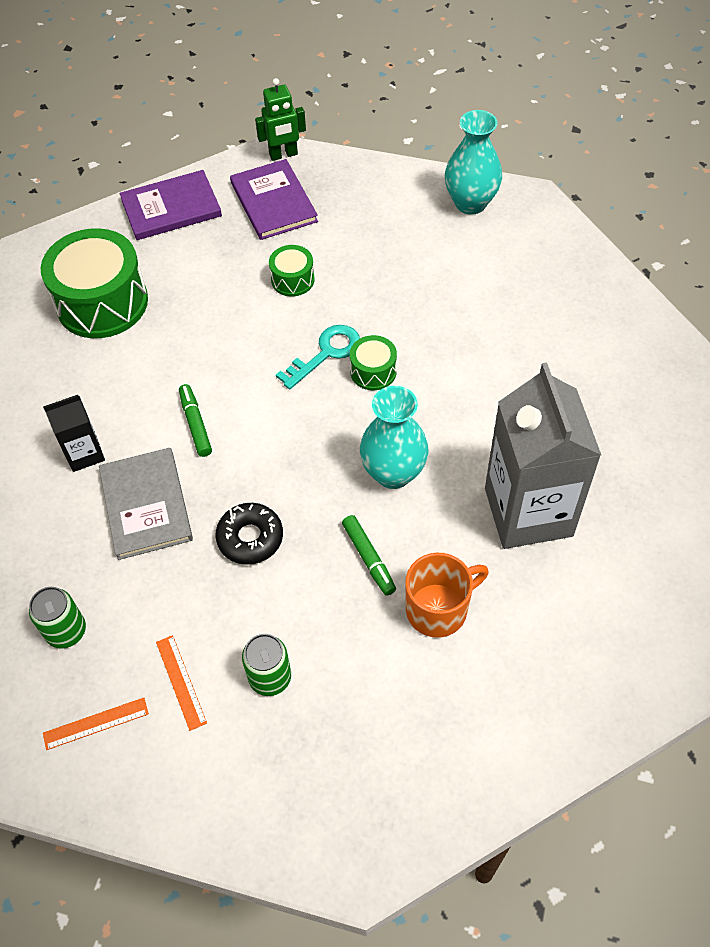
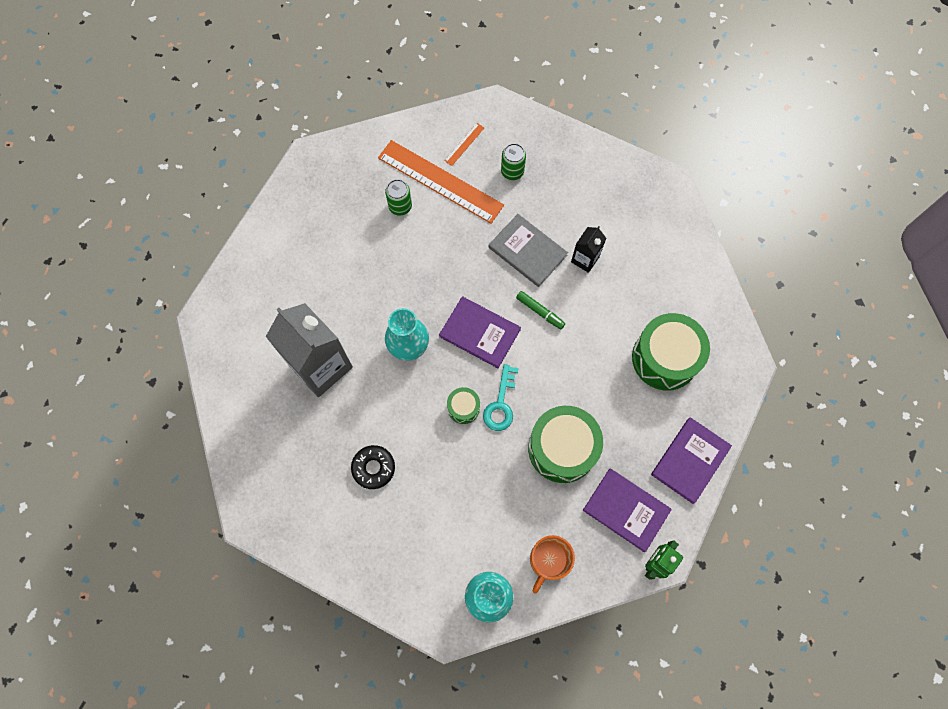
camera: 145 degrees right, 15 degrees up
orange ruler [156,635,207,731] -> orange ruler [378,140,504,224], size x2.47
black donut [216,503,283,565] -> black donut moved to [351,445,395,489]
green drum [269,245,315,296] -> green drum [528,406,603,483], size x2.08
green marker [342,515,396,596] -> none
orange mug [405,553,489,638] -> orange mug moved to [530,535,575,593]
none -> purple book [439,296,521,368]

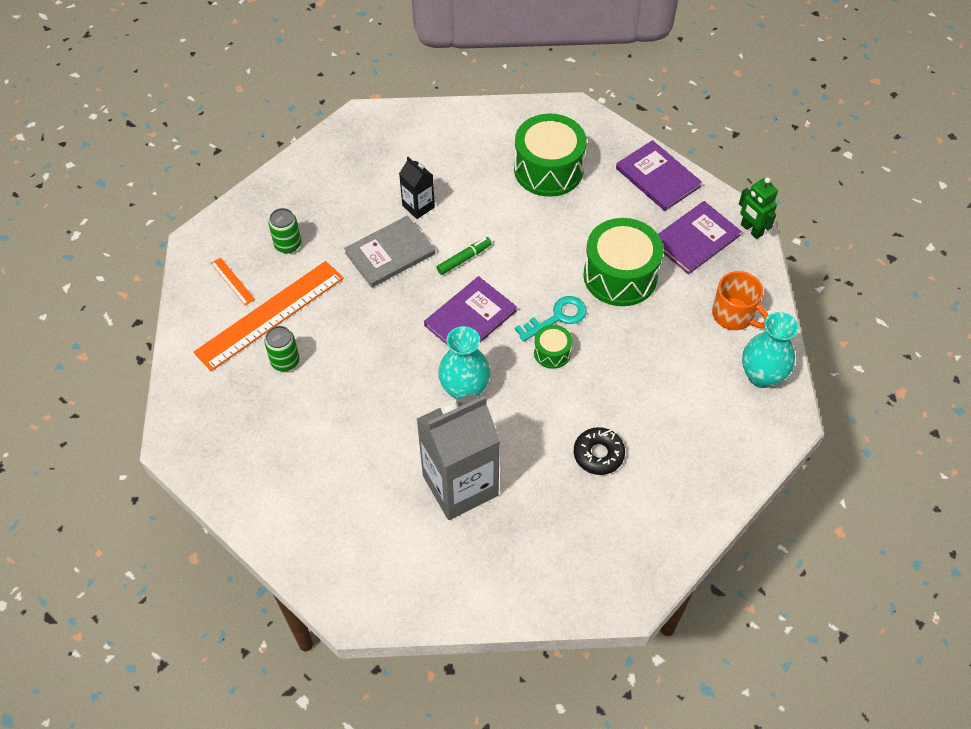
camera: 75 degrees left, 15 degrees down
turquoise key [483,364,519,431] -> turquoise key turned 60 degrees counterclockwise [515,296,587,342]

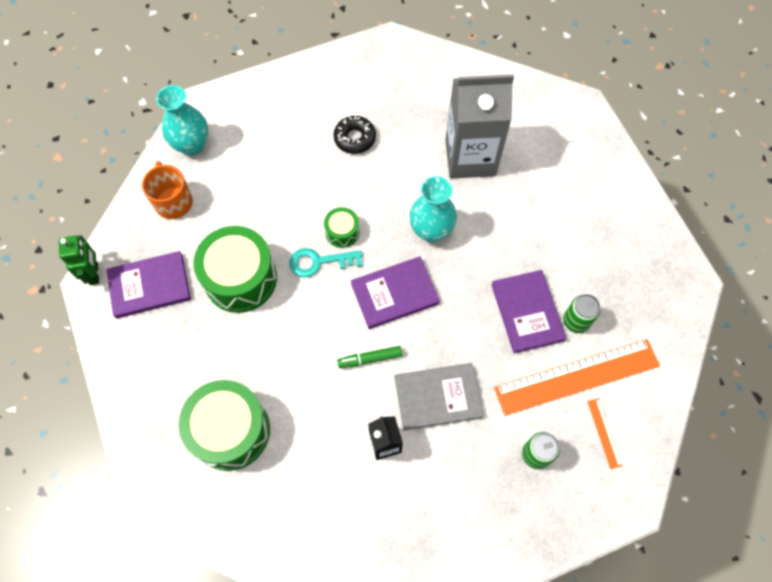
camera: 155 degrees left, 10 degrees up
purple book [616,140,702,211] -> purple book moved to [491,270,566,353]

